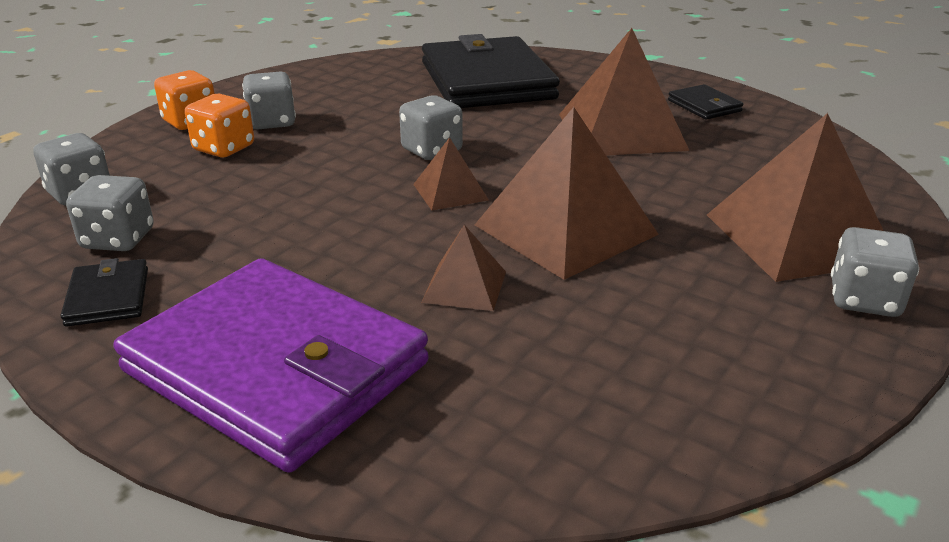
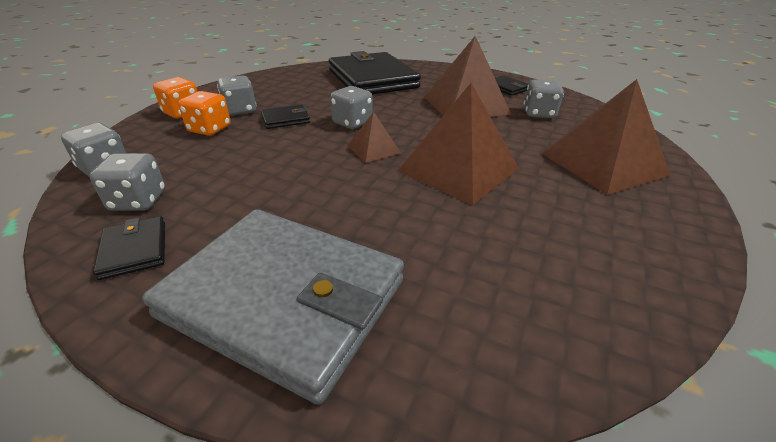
camera: 10 degrees left, 5 degrees up
purple wallet [114,258,429,473] -> grey wallet [142,209,404,405]
brown pyramid [421,225,506,311] -> none
grey dice [831,227,919,317] -> grey dice moved to [524,79,564,118]
none -> black wallet [261,105,310,129]

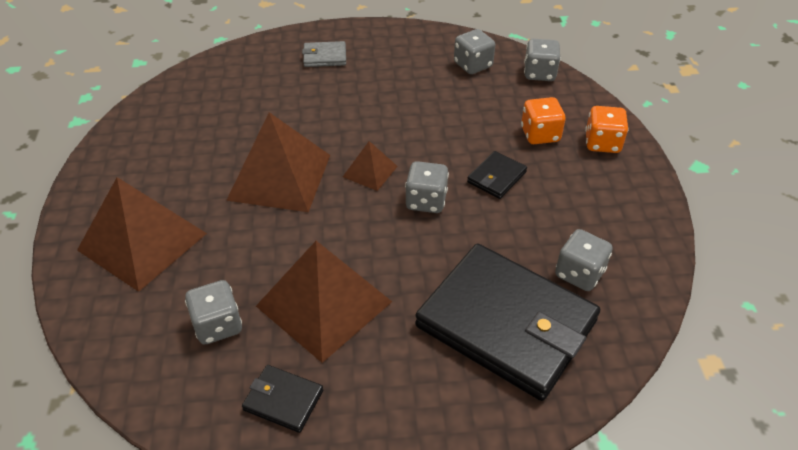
camera: 150 degrees right, 10 degrees up
black wallet [93,216,165,280] -> none
grey wallet [142,209,404,405] -> grey wallet [302,41,346,67], size x0.41
grey dice [217,76,257,116] -> grey dice moved to [555,229,613,291]

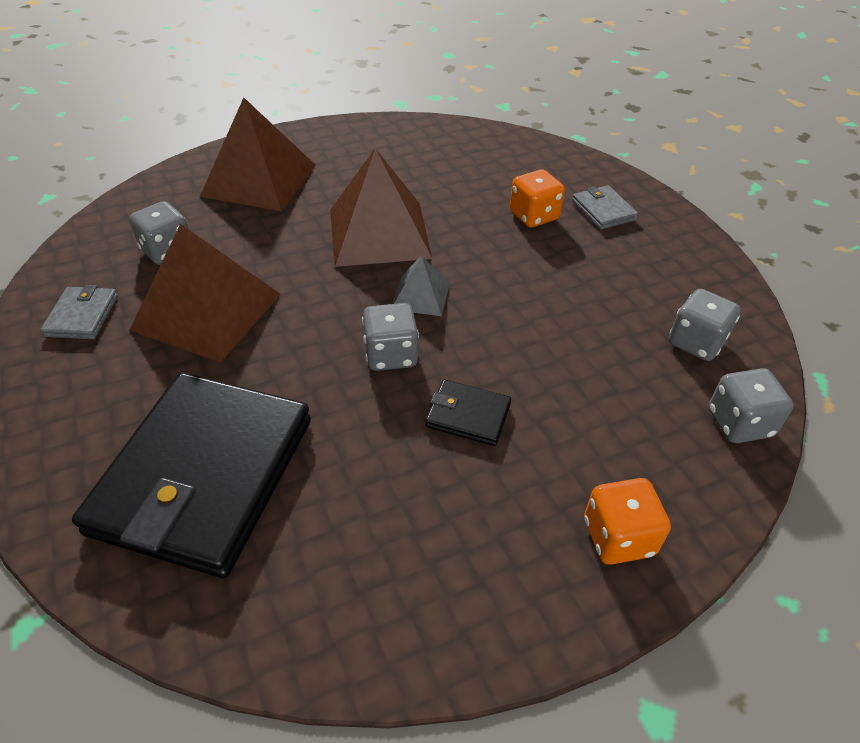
camera: 70 degrees right, 0 degrees up
black wallet [242,365,323,433] -> grey wallet [40,285,118,339]
brown pyramid [343,141,398,191] -> grey pyramid [393,256,450,316]
orange dice [521,97,566,144] -> orange dice moved to [510,169,565,228]
grey dice [555,229,613,291] -> none

